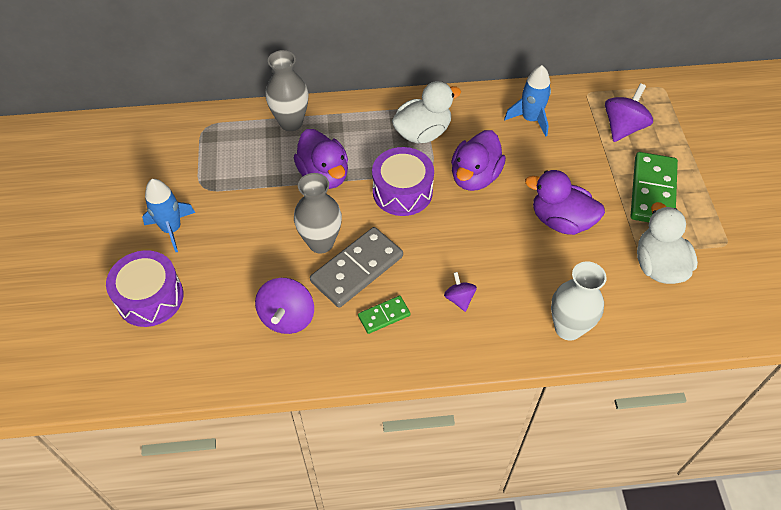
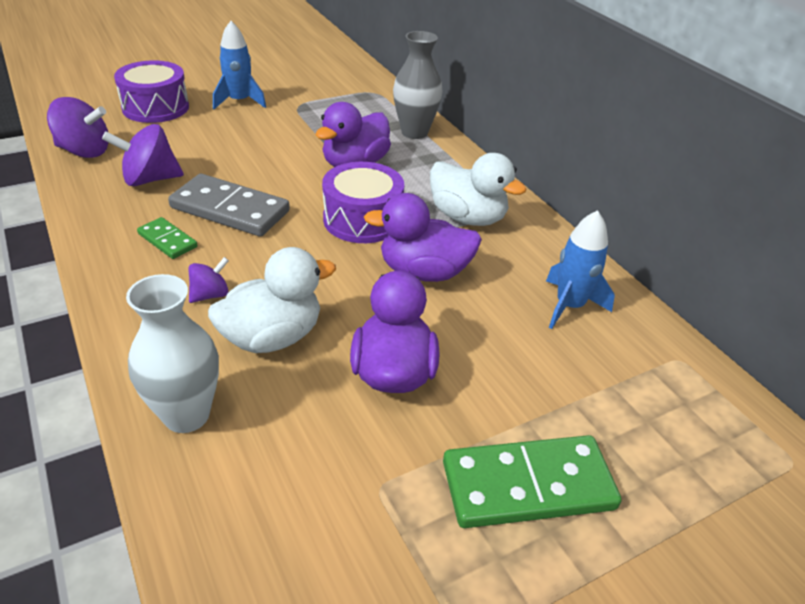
camera: 65 degrees right, 15 degrees down
grey vase [294,173,342,254] -> none
purple spinning top [605,83,653,142] -> purple spinning top moved to [47,97,109,158]
white duck [637,202,698,284] -> white duck moved to [208,247,336,353]

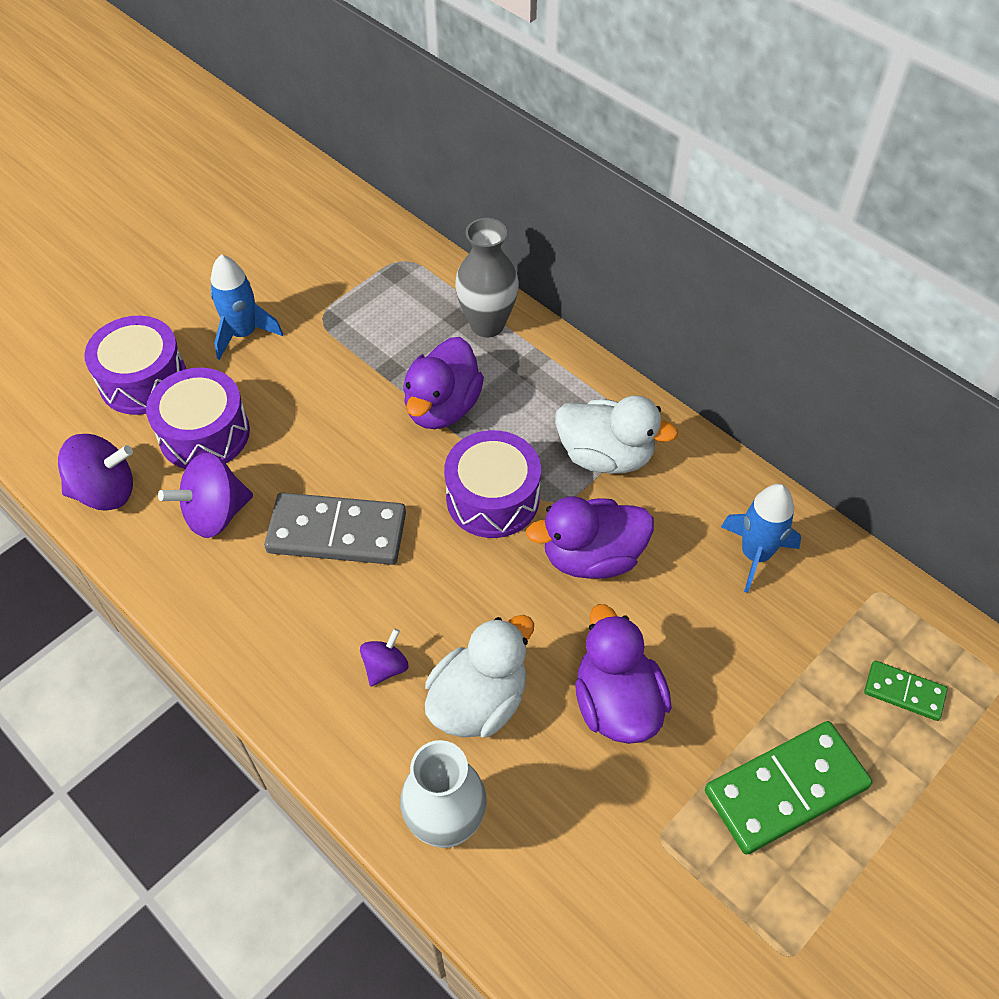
camera: 15 degrees left, 15 degrees up
green domino [137,217,197,259] -> green domino moved to [864,661,947,721]
none -> purple drum [146,368,250,469]

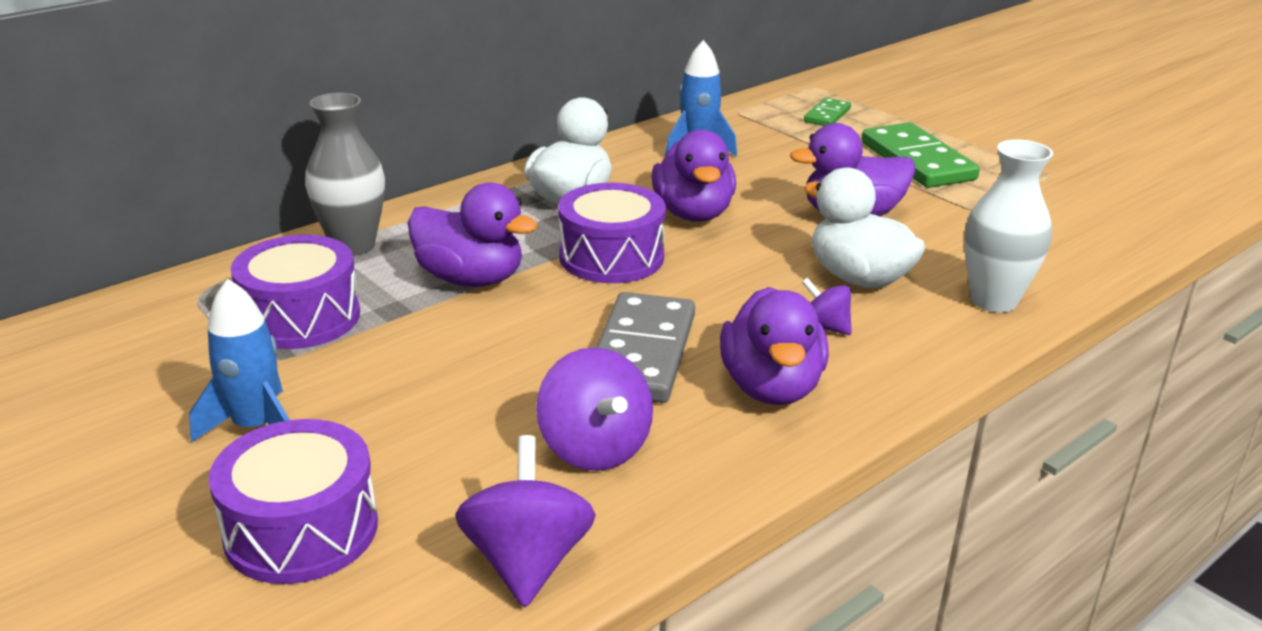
camera: 85 degrees left, 25 degrees down
purple drum [146,368,250,469] -> purple drum moved to [231,235,360,349]
none -> purple duck [720,287,829,405]

